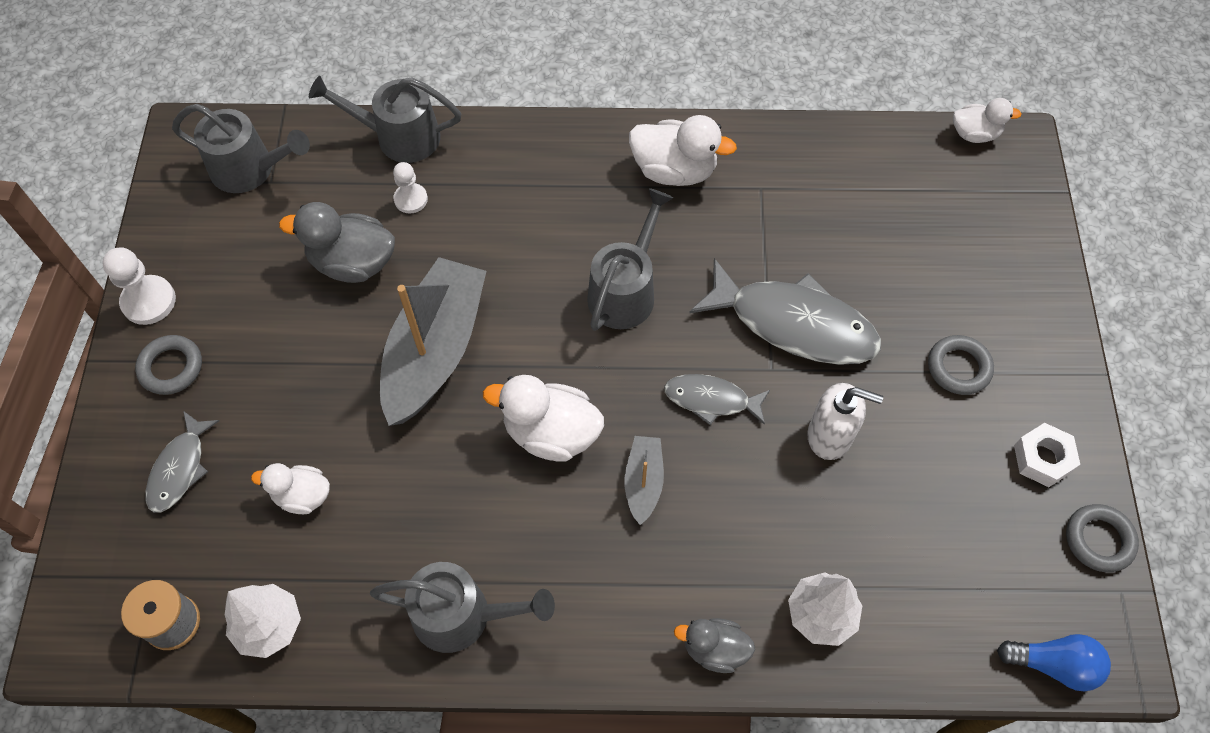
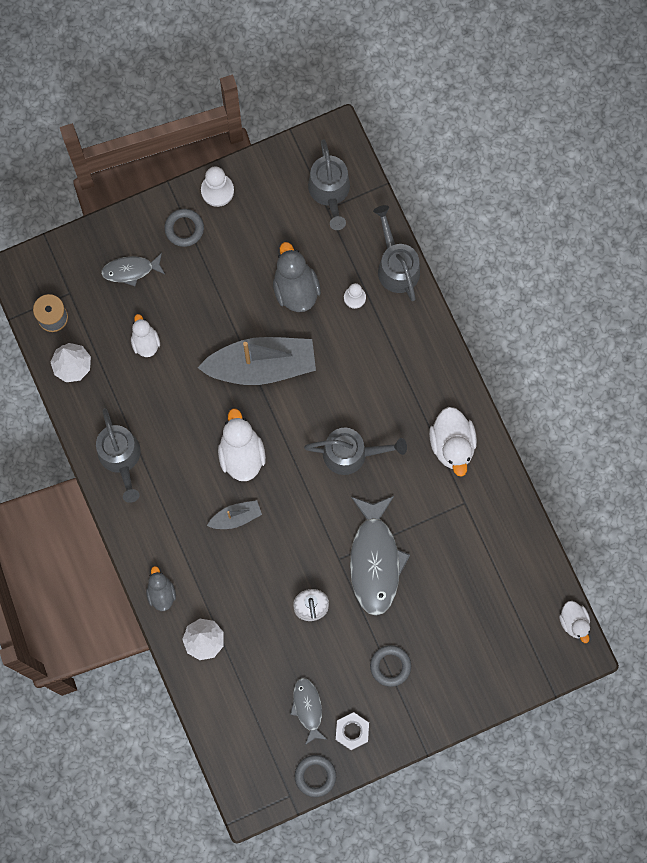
camera: 65 degrees right, 15 degrees up
grey fish [664,374,770,425] -> grey fish moved to [290,678,328,745]
blue light bulb [997,634,1111,691] -> none

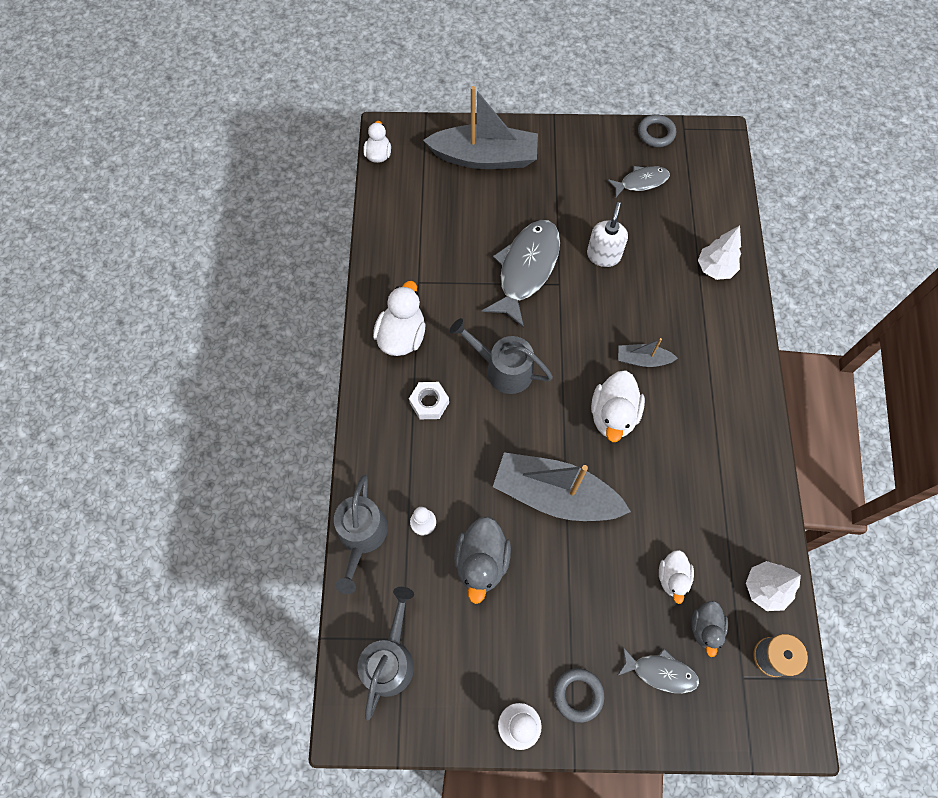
camera: 155 degrees left, 10 degrees down
grey watering can [96,408,141,503] -> none
grey duck [146,566,176,611] -> grey duck moved to [692,601,728,657]
grey fish [290,678,328,745] -> grey fish turned 120 degrees counterclockwise [607,166,670,197]
white nut [336,712,369,750] -> white nut moved to [409,382,449,419]
grey ring [370,645,411,687] -> none
none -> grey boat [423,86,538,169]

